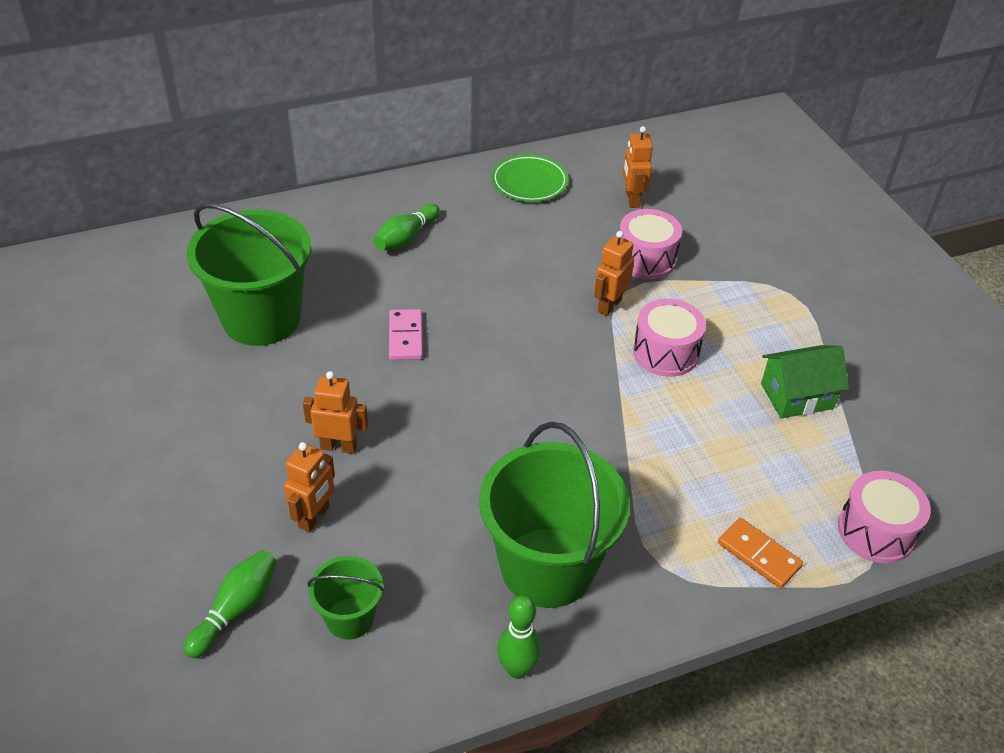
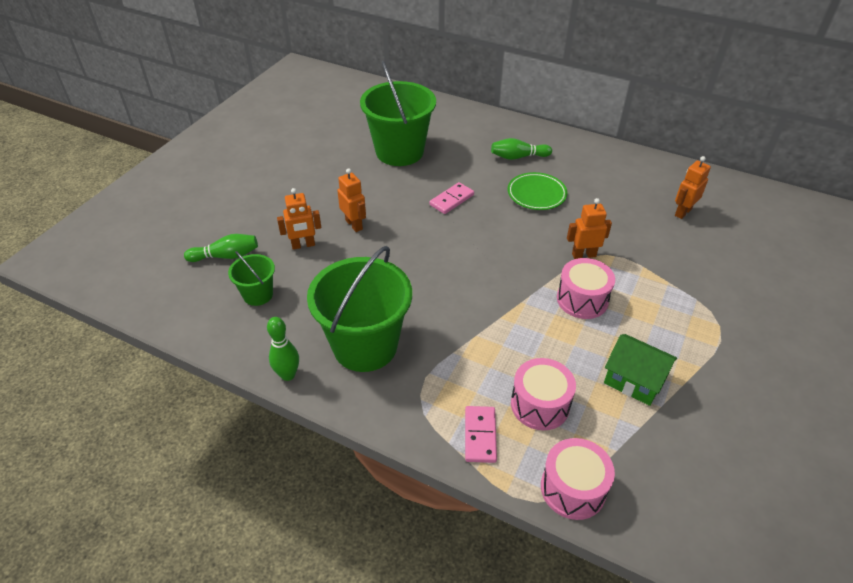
camera: 50 degrees right, 0 degrees up
green plate [492,155,568,202] -> green plate moved to [507,172,567,210]
pink drum [620,209,682,279] -> pink drum moved to [511,358,576,430]
orange domino [718,518,803,588] -> pink domino [465,406,497,463]

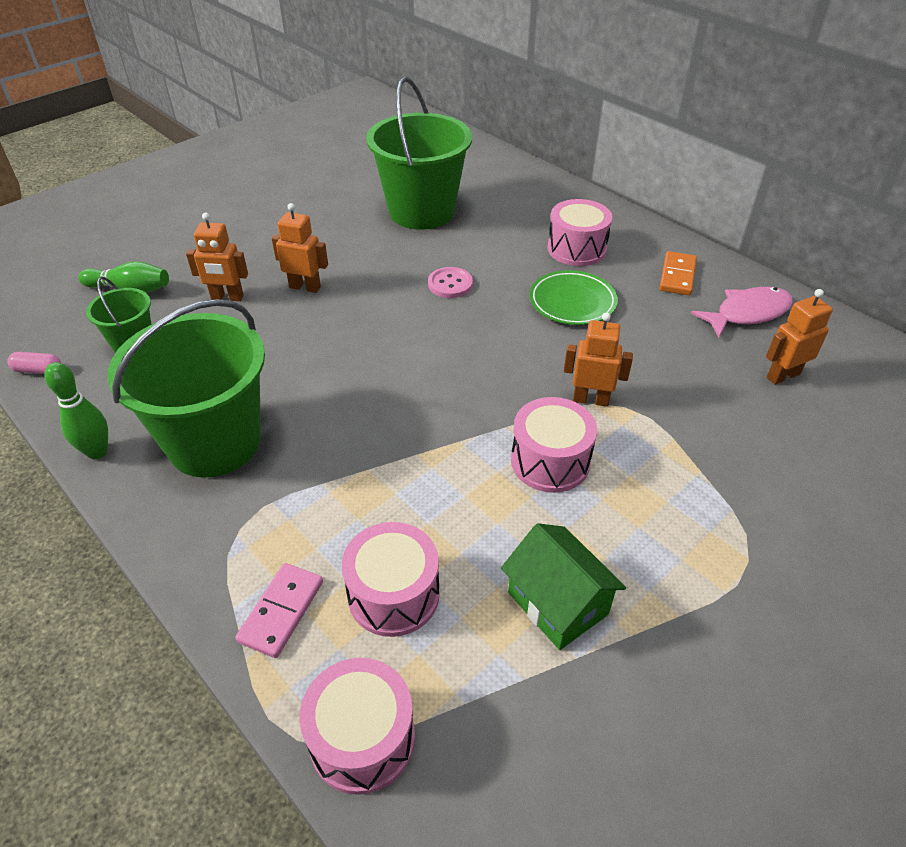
camera: 20 degrees right, 0 degrees up
orange robot [337,168,366,232] -> orange robot turned 60 degrees counterclockwise [272,203,328,293]
pink domino [429,182,474,214] -> pink button [428,267,473,298]
green bowling pin [491,138,552,160] -> pink drum [547,199,613,266]
none -> pink capsule [7,352,61,374]
none -> orange domino [659,251,697,295]
none -> pink fish [691,287,793,338]

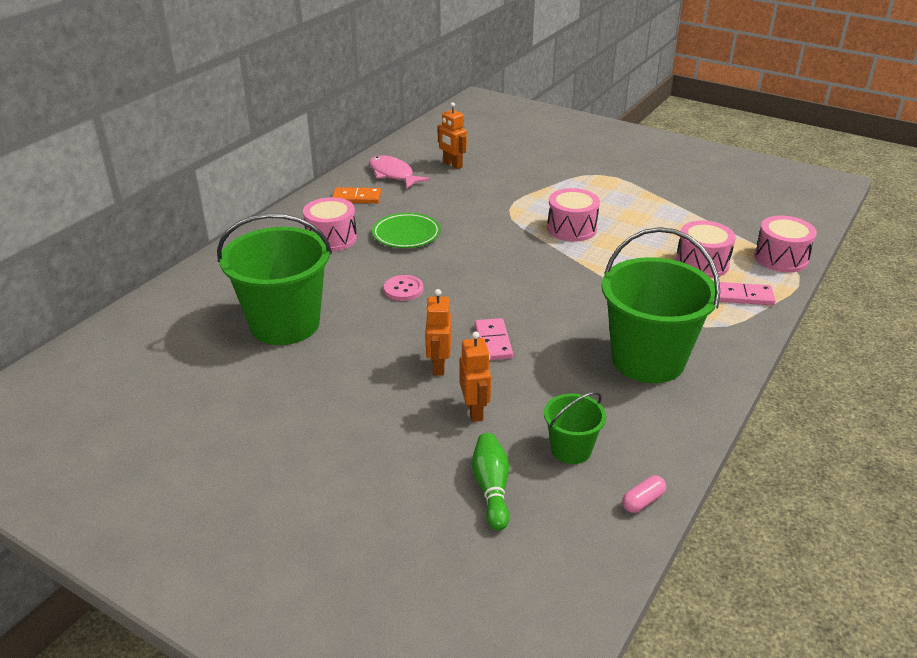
camera: 105 degrees left, 10 degrees down
pink capsule [7,352,61,374] -> pink capsule turned 60 degrees clockwise [622,475,666,513]
green bowling pin [44,362,108,459] -> none
green house [501,523,626,650] -> none
orange robot [564,312,633,407] -> none
none -> pink domino [475,318,513,360]

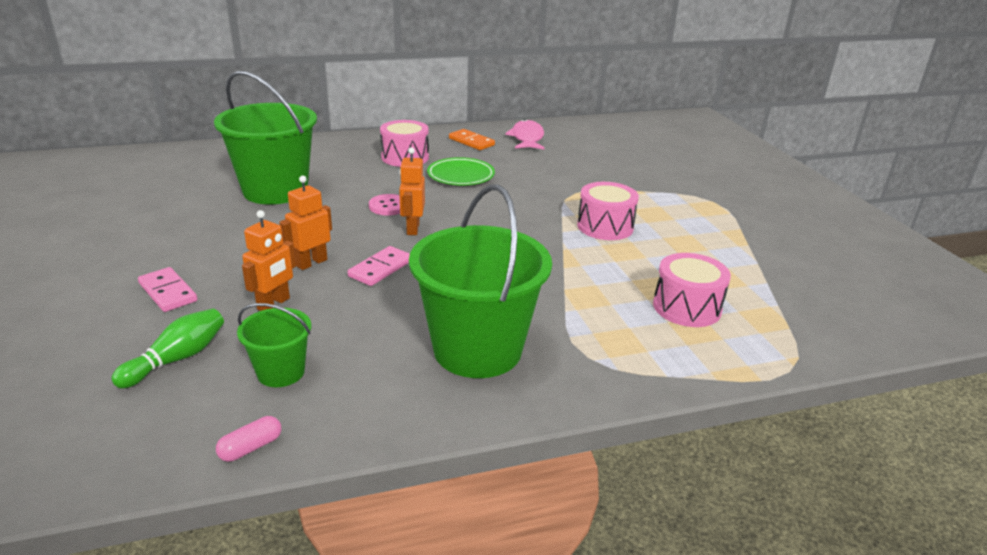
camera: 40 degrees right, 5 degrees down
orange robot [438,102,467,169] -> orange robot moved to [399,147,425,235]
pink capsule [622,475,666,513] -> pink capsule turned 45 degrees counterclockwise [216,416,281,462]
pink domino [719,282,776,305] -> pink domino moved to [138,267,197,312]
pink drum [754,216,817,272] -> none

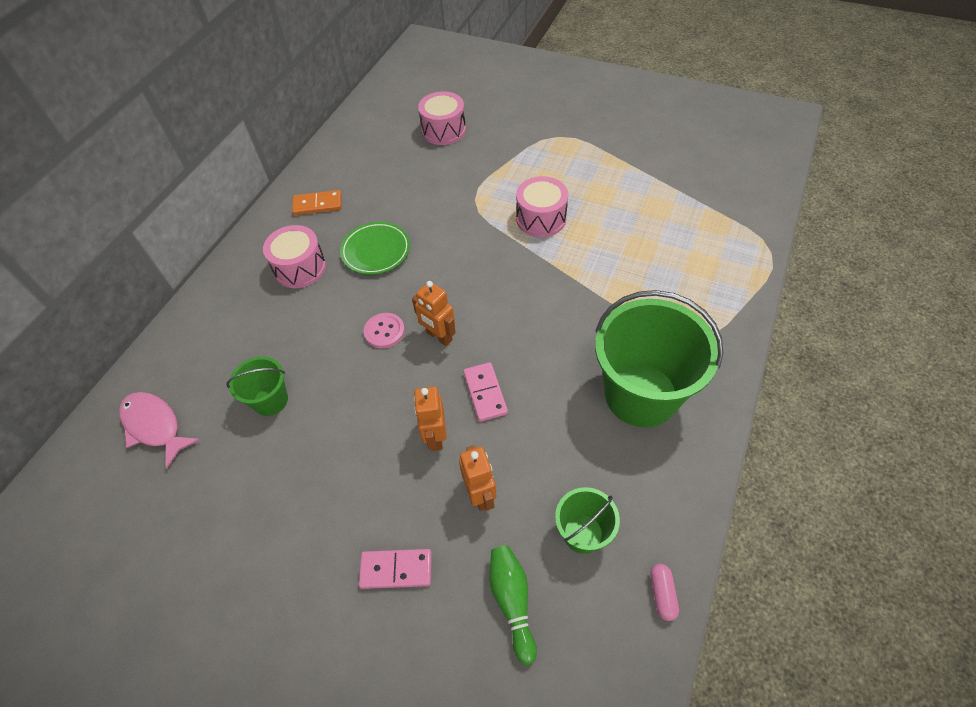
camera: 45 degrees left, 25 degrees up
green bucket [214,71,317,204] -> green bucket [226,356,288,416], size x0.49
pink fish [505,119,545,149] -> pink fish moved to [119,392,200,469]
pink drum [653,253,731,327] -> pink drum moved to [418,91,466,145]

